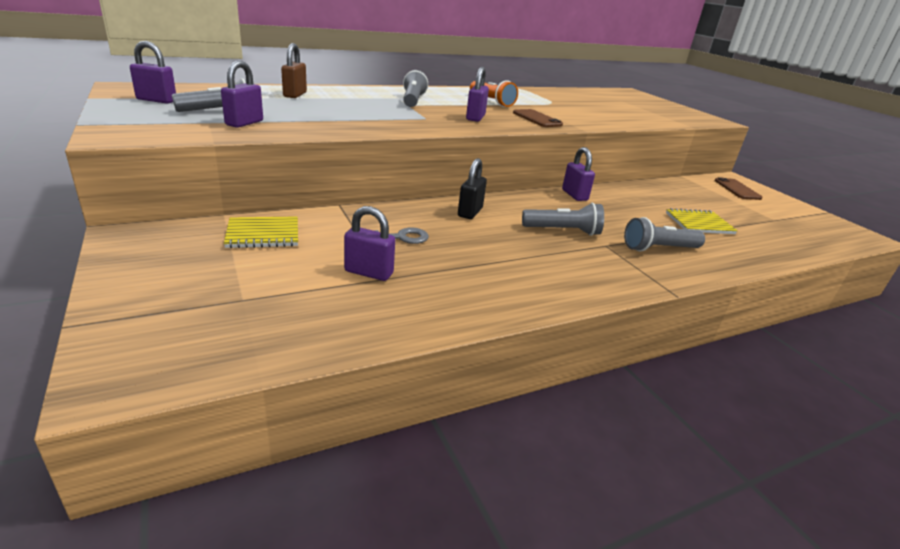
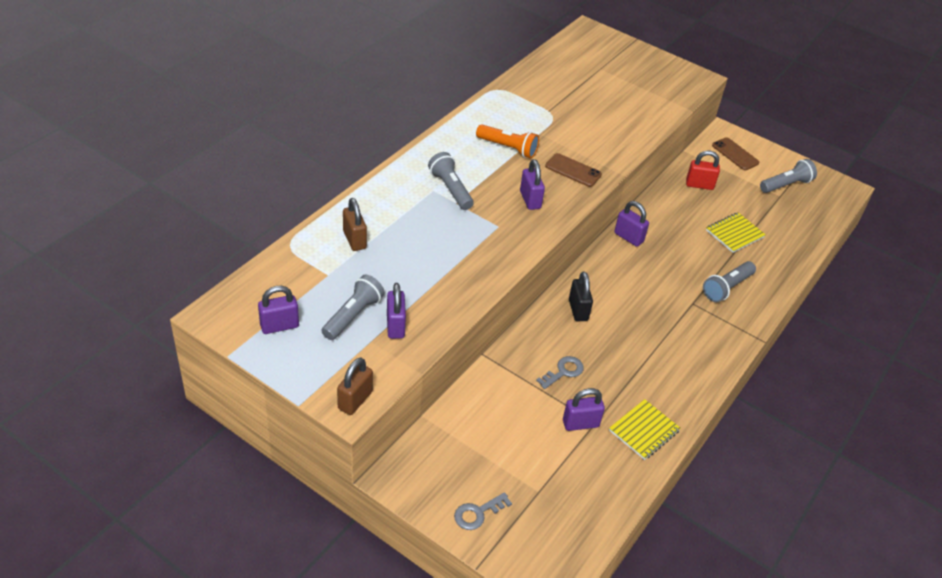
camera: 30 degrees left, 15 degrees up
yellow notebook [224,216,298,248] -> yellow notebook moved to [609,399,680,460]
grey flashlight [522,203,604,236] -> grey flashlight moved to [760,159,817,193]
none -> brown padlock [337,358,373,415]
none -> grey key [454,492,512,530]
none -> red padlock [686,151,720,190]

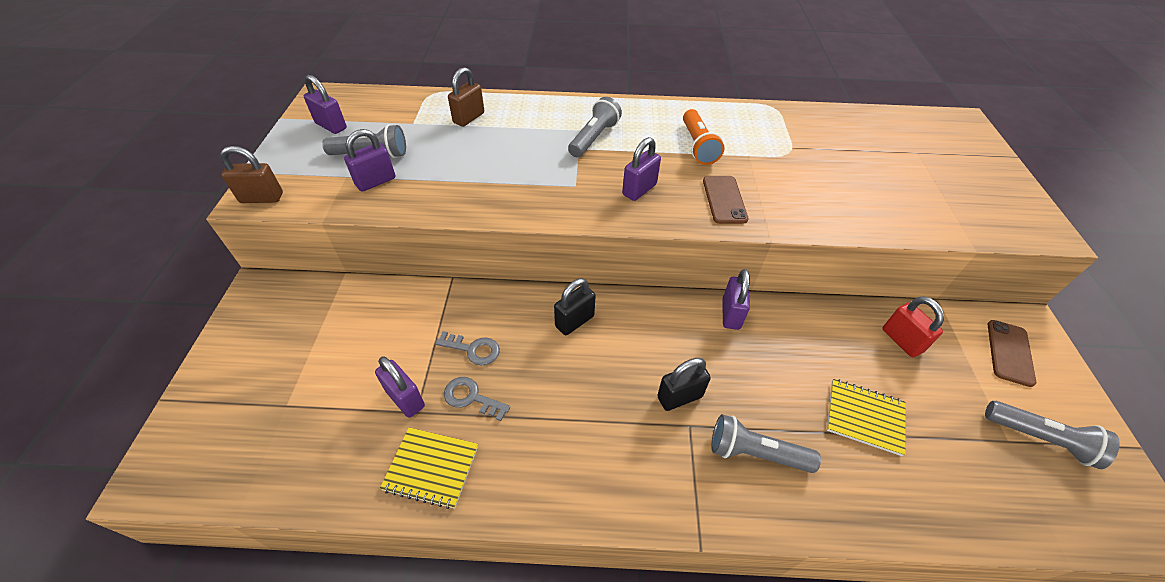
camera: 60 degrees right, 5 degrees up
grey key [454,492,512,530] -> grey key moved to [444,377,510,421]
none -> black padlock [657,358,711,411]

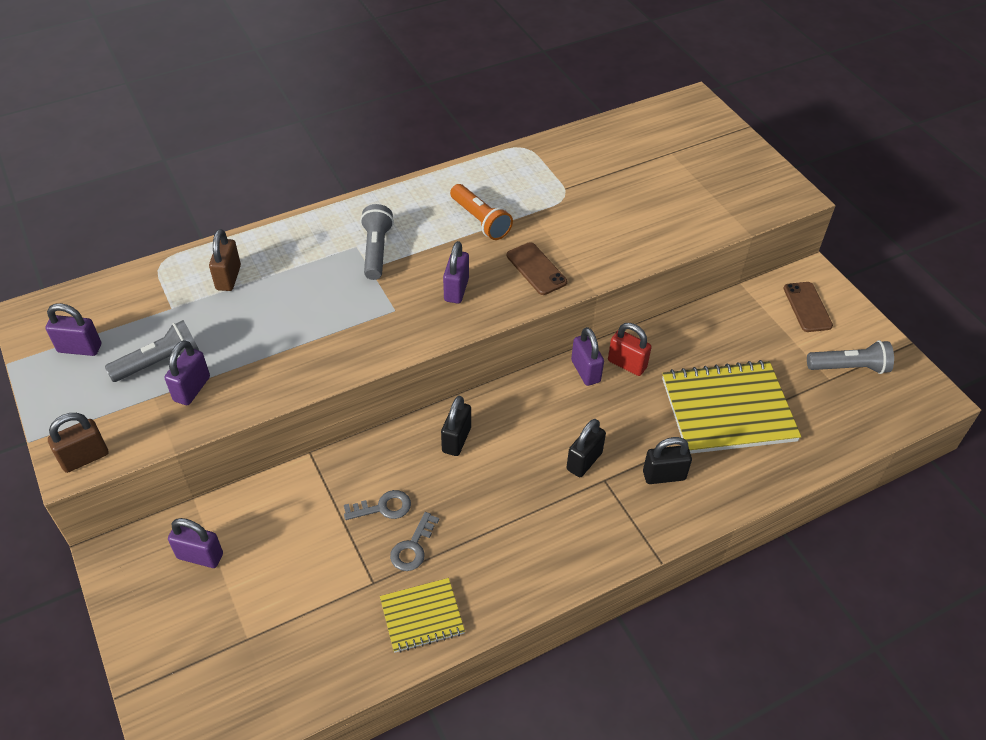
camera: 30 degrees left, 0 degrees up
purple padlock [375,356,425,418] -> purple padlock moved to [168,518,223,568]
grey key [444,377,510,421] -> grey key turned 60 degrees counterclockwise [390,512,439,571]
grey flashlight [711,414,821,473] -> black padlock [643,437,692,484]
yellow notebook [827,379,906,456] -> yellow notebook [662,360,801,454], size x1.85
red padlock [882,296,944,357] -> red padlock moved to [608,323,652,376]

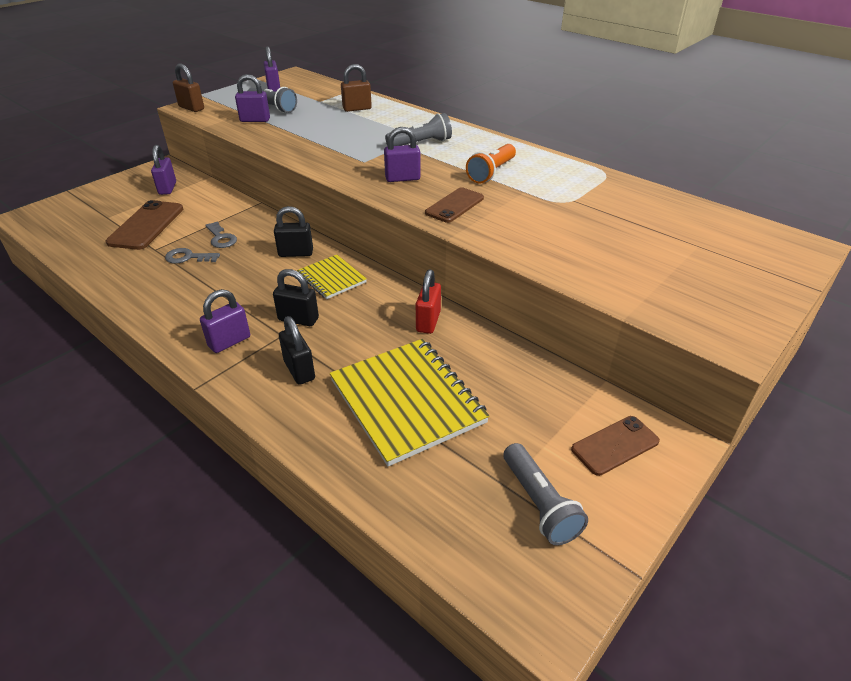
camera: 70 degrees right, 10 degrees down
yellow notebook [380,578,465,653] -> yellow notebook moved to [297,255,367,299]
purple padlock [571,327,604,386] -> purple padlock moved to [200,289,250,353]
none -> brown phone [106,200,183,250]

